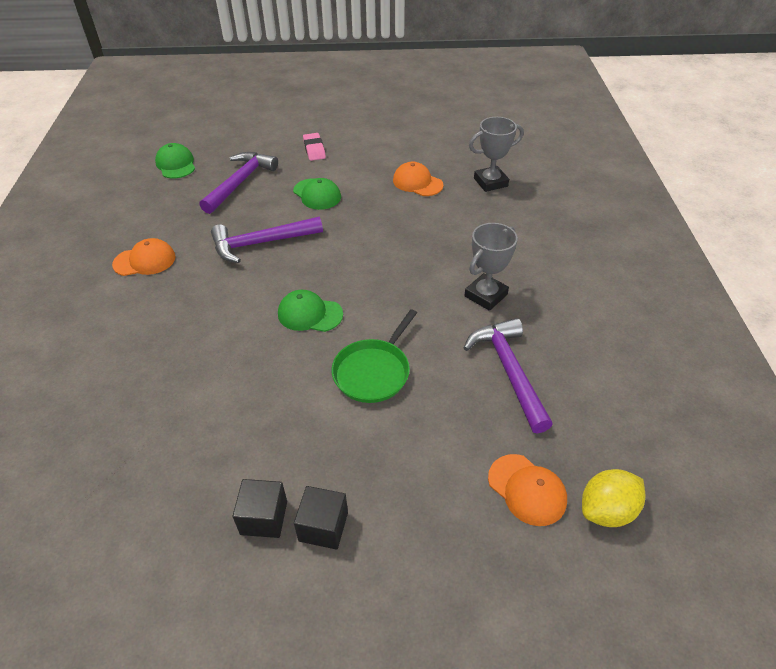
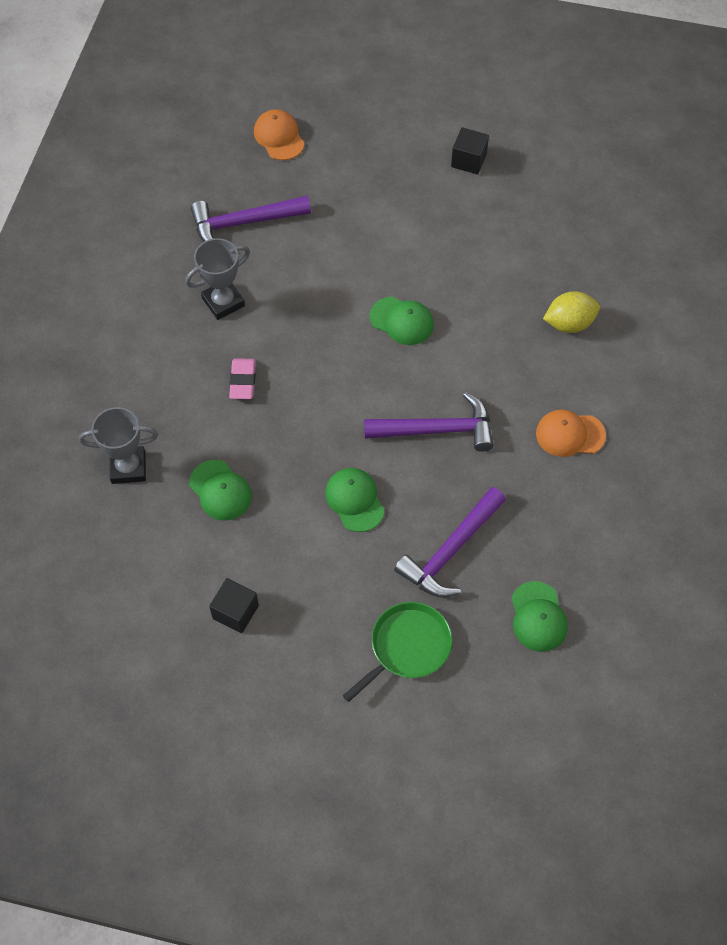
camera: 165 degrees left, 15 degrees up
black cube [294,486,348,550] -> black cube moved to [209,578,259,633]
pink eraser [303,133,326,161] -> pink eraser moved to [229,358,256,399]
green pan [332,309,417,403] -> green pan moved to [343,602,452,702]
orange cap [393,161,444,196] -> green cap [189,460,252,520]
purple hammer [464,318,553,434] -> purple hammer turned 75 degrees clockwise [191,196,311,242]
yellow lemon [582,469,645,527] -> yellow lemon moved to [543,291,600,333]

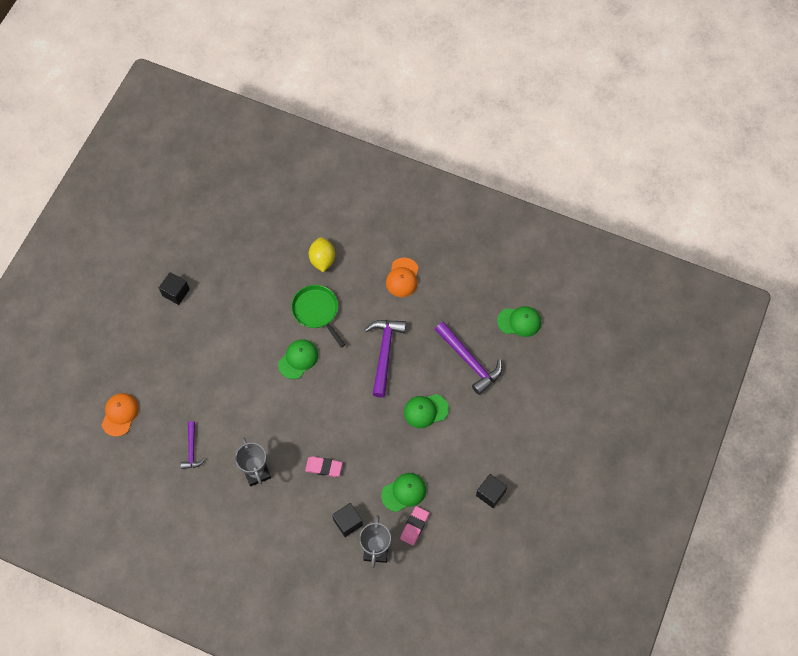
camera: 80 degrees left, 5 degrees up
purple hammer [191,196,311,242] -> purple hammer [181,421,205,469], size x0.57
orange cap [254,109,305,160] -> orange cap turned 120 degrees clockwise [102,393,139,437]
green pan [343,602,452,702] -> green pan moved to [291,285,345,347]
none -> black cube [332,503,363,537]
none -> pink eraser [400,506,429,546]

